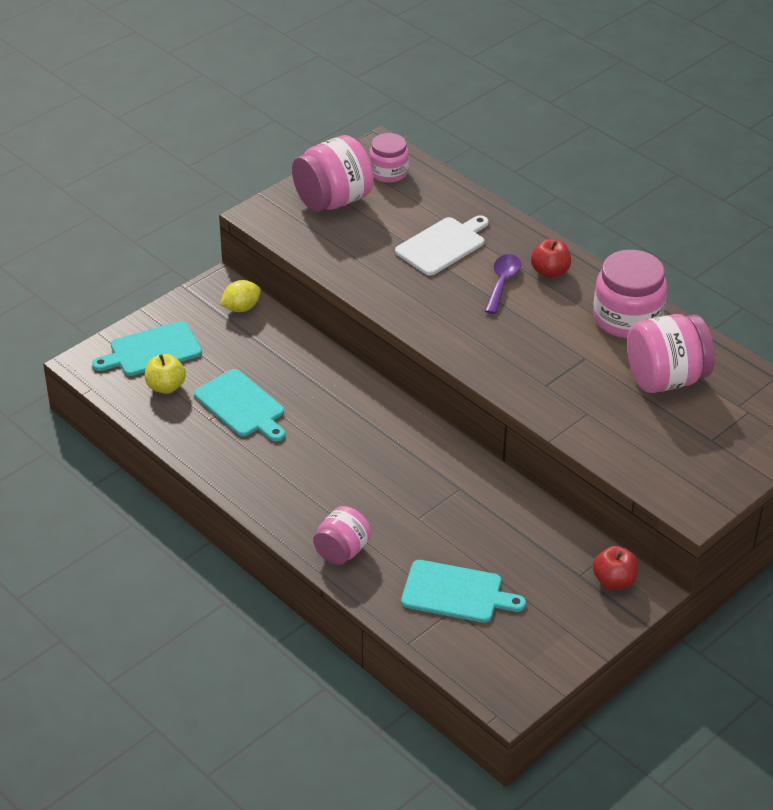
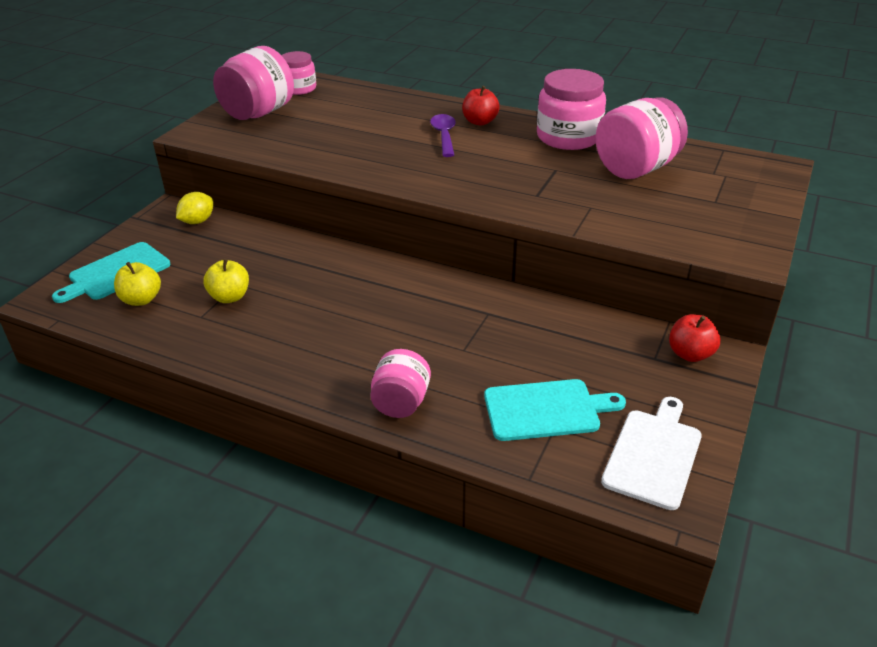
camera: 20 degrees left, 5 degrees down
turquoise cutting board [194,369,285,442] -> yellow apple [203,259,249,303]
white cutting board [395,215,488,276] -> white cutting board moved to [601,397,702,510]

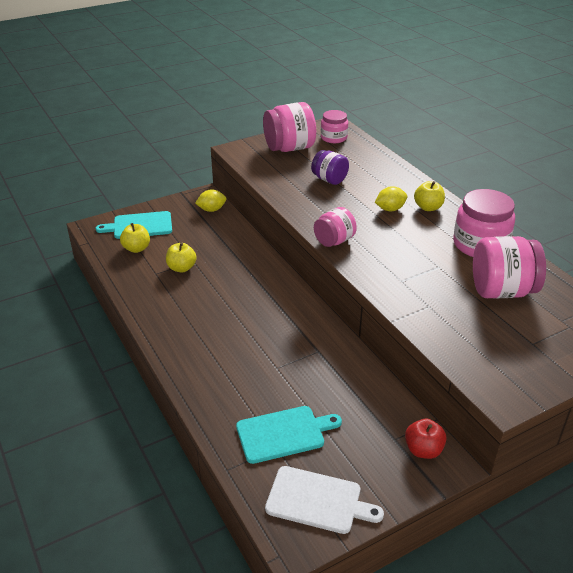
camera: 35 degrees right, 0 degrees up
pink jar [370,349,431,418] -> pink jar moved to [314,207,357,247]
purple spoon [430,114,456,157] -> yellow lemon [375,186,407,211]
red apple [462,86,500,126] -> yellow apple [414,181,445,211]
turquoise cutting board [484,379,626,441] -> turquoise cutting board turned 45 degrees counterclockwise [236,406,342,464]
white cutting board [601,397,702,510] -> white cutting board turned 45 degrees clockwise [265,466,384,534]
none -> purple jar [311,150,349,185]

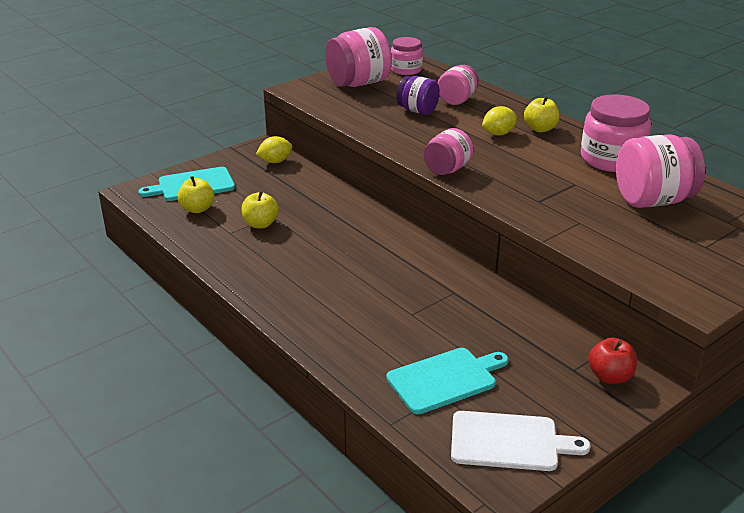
camera: 10 degrees left, 5 degrees down
none -> pink jar [438,65,479,105]

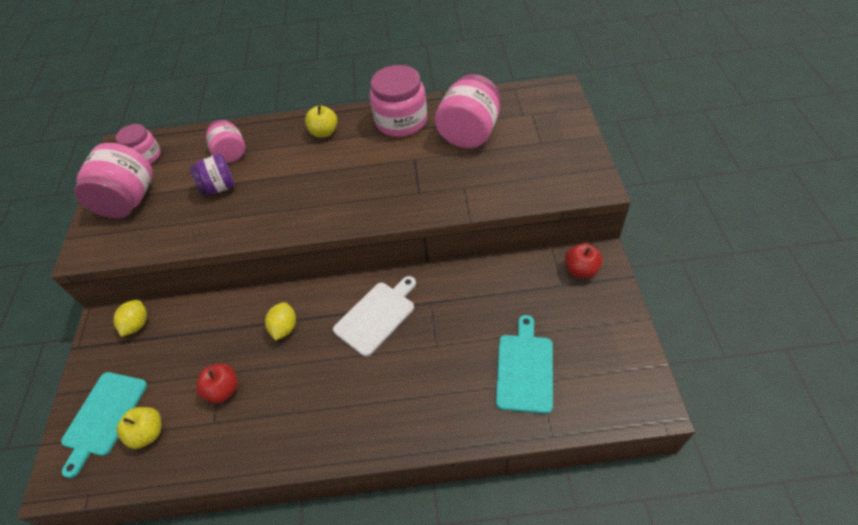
camera: 50 degrees left, 20 degrees up
yellow apple [241,191,279,228] -> red apple [196,363,238,403]
pink jar [424,128,474,175] -> none
white cutting board [451,411,591,471] -> white cutting board moved to [333,276,416,357]
yellow lemon [482,106,517,135] -> yellow lemon moved to [265,302,296,341]

